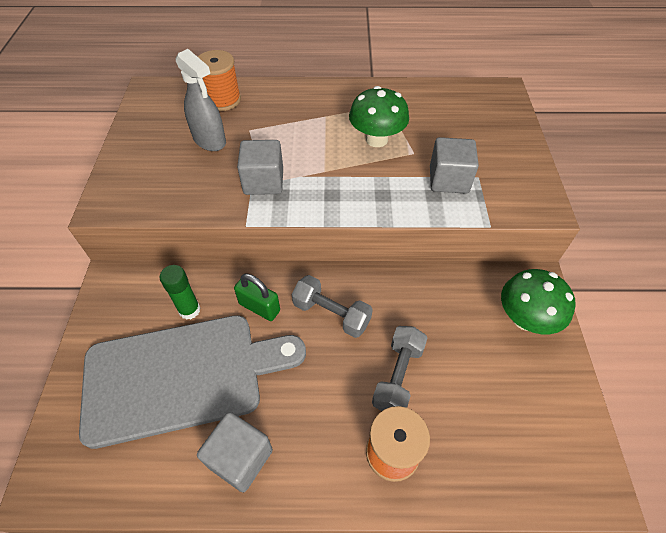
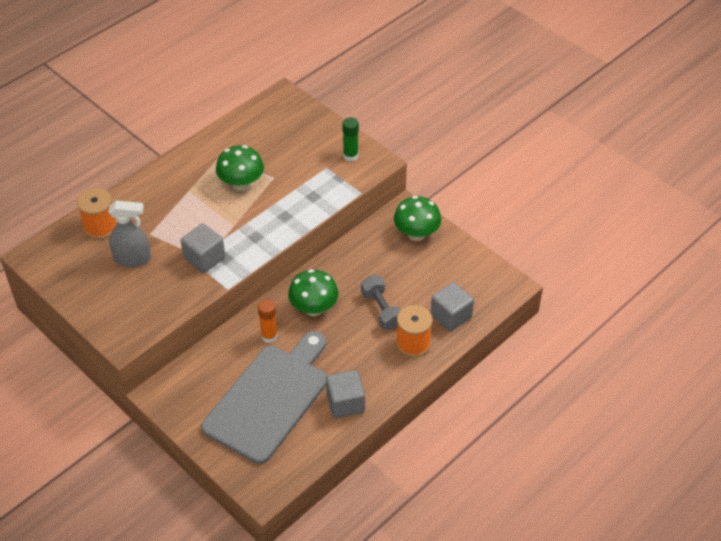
camera: 45 degrees left, 5 degrees down
green glue stick [160,265,200,320] -> green glue stick moved to [342,117,359,161]
green padlock [234,274,280,321] -> orange glue stick [258,299,278,343]
grey dumbbell [292,275,373,338] -> green mushroom [288,269,339,316]
grey cube [430,137,479,194] -> grey cube moved to [431,282,474,332]

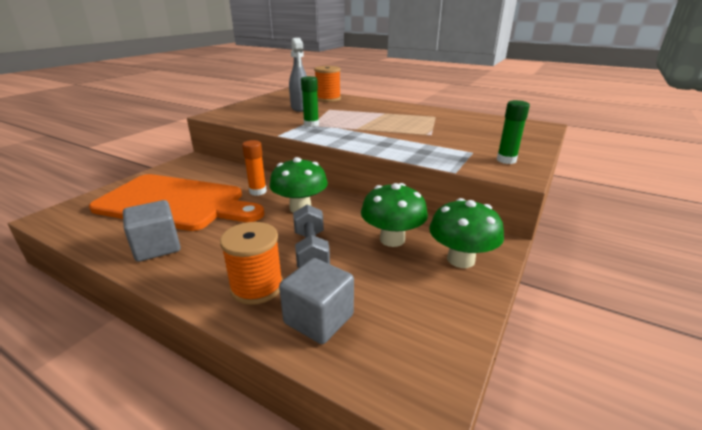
camera: 75 degrees right, 20 degrees down
grey cube [180,223,225,273] -> green glue stick [301,76,319,127]
grey cutting board [201,331,327,464] -> orange cutting board [89,174,264,231]
green mushroom [216,145,264,191] -> green mushroom moved to [361,183,428,247]
grey dumbbell [361,275,401,330] -> grey dumbbell turned 60 degrees counterclockwise [293,204,330,268]

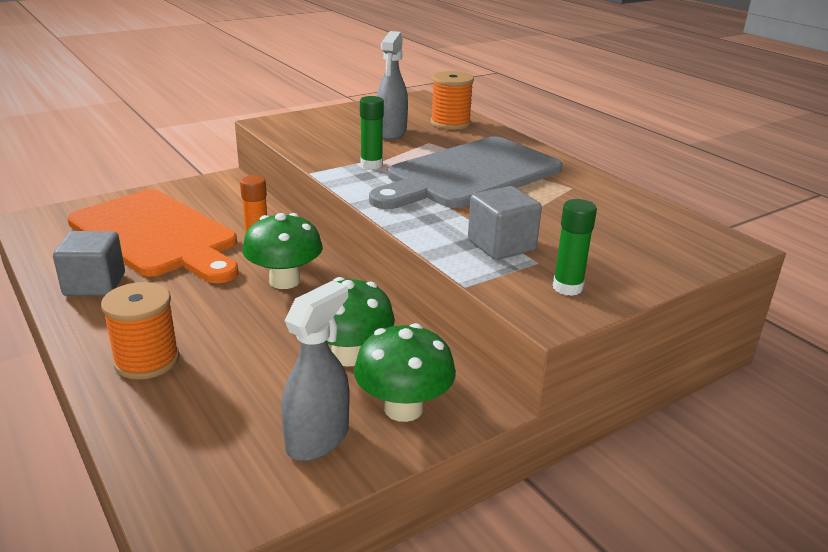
camera: 25 degrees right, 0 degrees up
grey cube [279,258,354,344] -> grey cube moved to [468,186,542,260]
grey dumbbell [293,204,330,268] -> none
none -> grey spray bottle [281,281,349,461]
none -> grey cutting board [369,137,563,209]

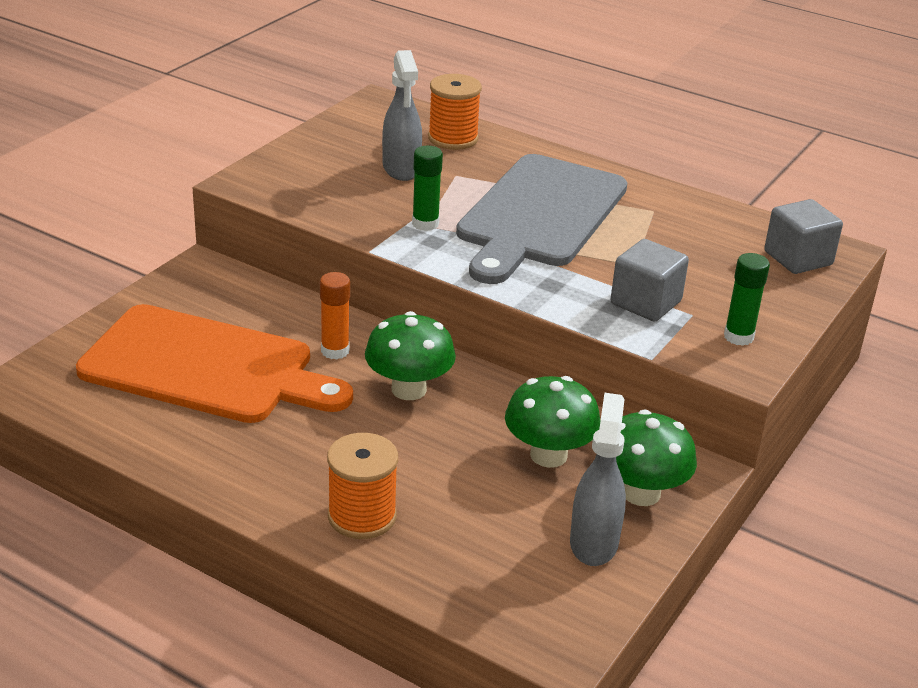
camera: 25 degrees left, 5 degrees up
grey cube [53,231,125,296] -> grey cube moved to [764,199,843,274]

